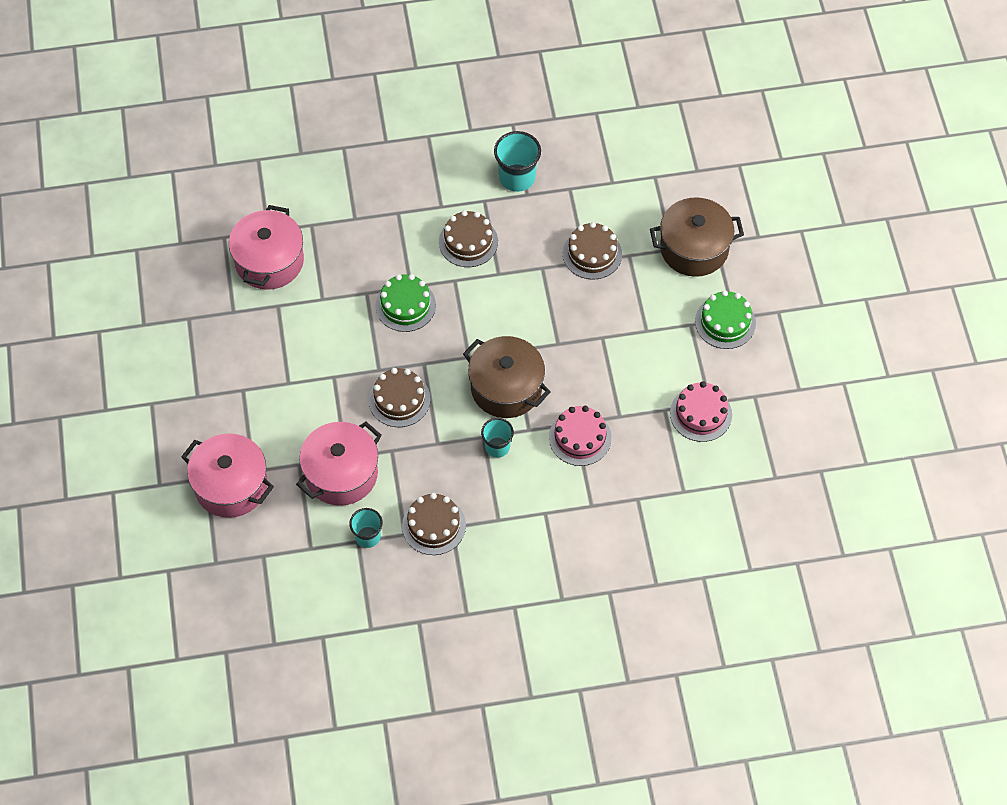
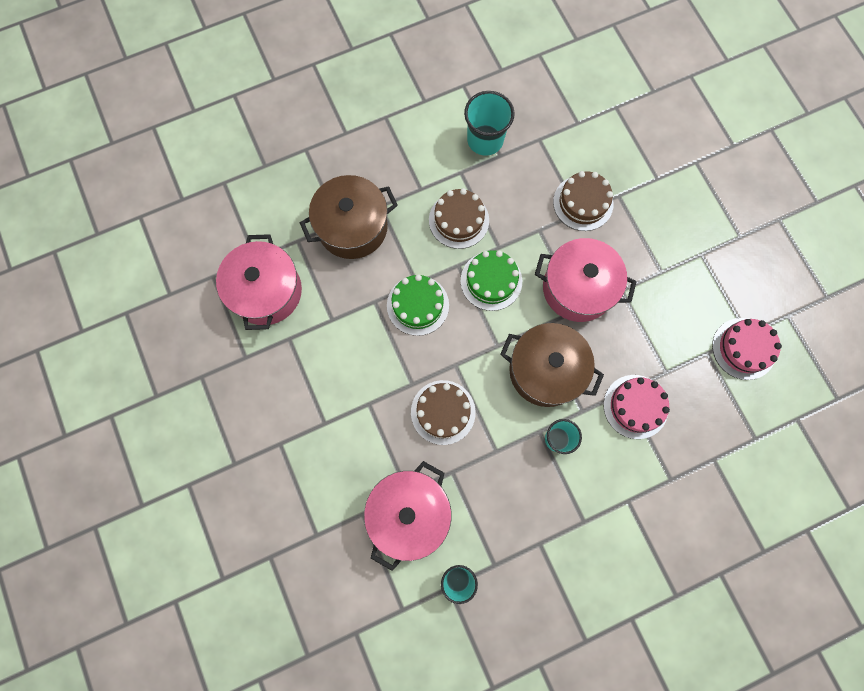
camera: 15 degrees left, 15 degrees up
pink pot [181,433,274,518] -> pink pot moved to [535,238,637,322]
brown cake [402,493,466,555] -> none
brown pot [650,197,744,277] -> brown pot moved to [300,175,398,259]
green cake [695,290,756,349] -> green cake moved to [461,250,522,311]

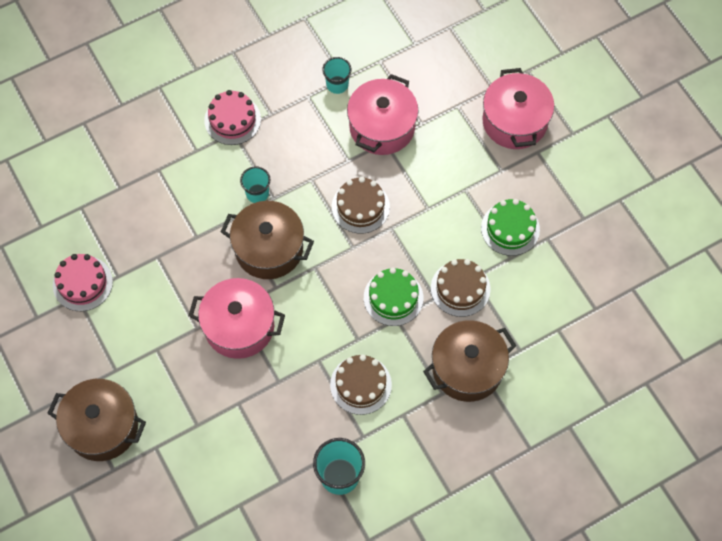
camera: 175 degrees right, 10 degrees down
pink pot [216,234,302,330] -> pink pot moved to [482,68,554,149]
green cake [461,250,522,311] -> green cake moved to [481,199,540,256]
brown cake [553,171,614,231] -> brown cake moved to [431,259,491,317]
pink cake [603,375,670,439] -> pink cake moved to [204,90,261,145]
none -> brown pot [47,379,146,461]

